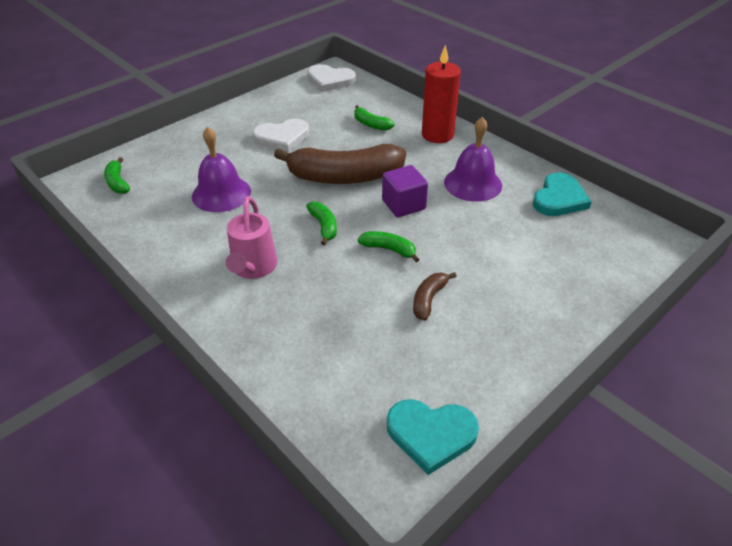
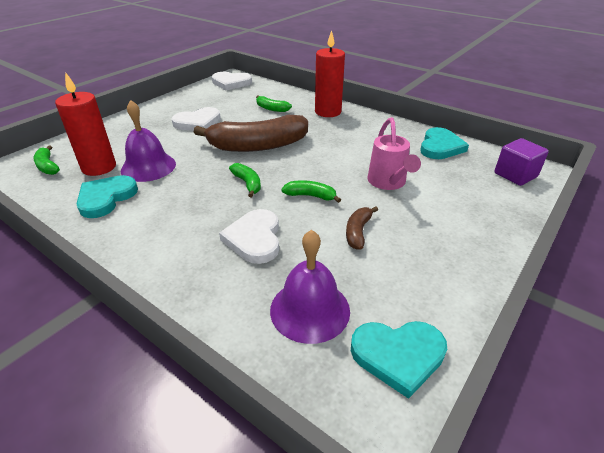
camera: 10 degrees left, 5 degrees down
pink watering can [226,196,277,279] -> pink watering can moved to [367,117,421,190]
purple cube [382,165,428,217] -> purple cube moved to [494,138,549,186]
purple bell [444,117,502,202] -> purple bell moved to [270,230,350,344]
none -> red candle [55,72,116,176]
none -> turquoise heart [76,175,138,218]
none -> white heart [219,209,279,264]

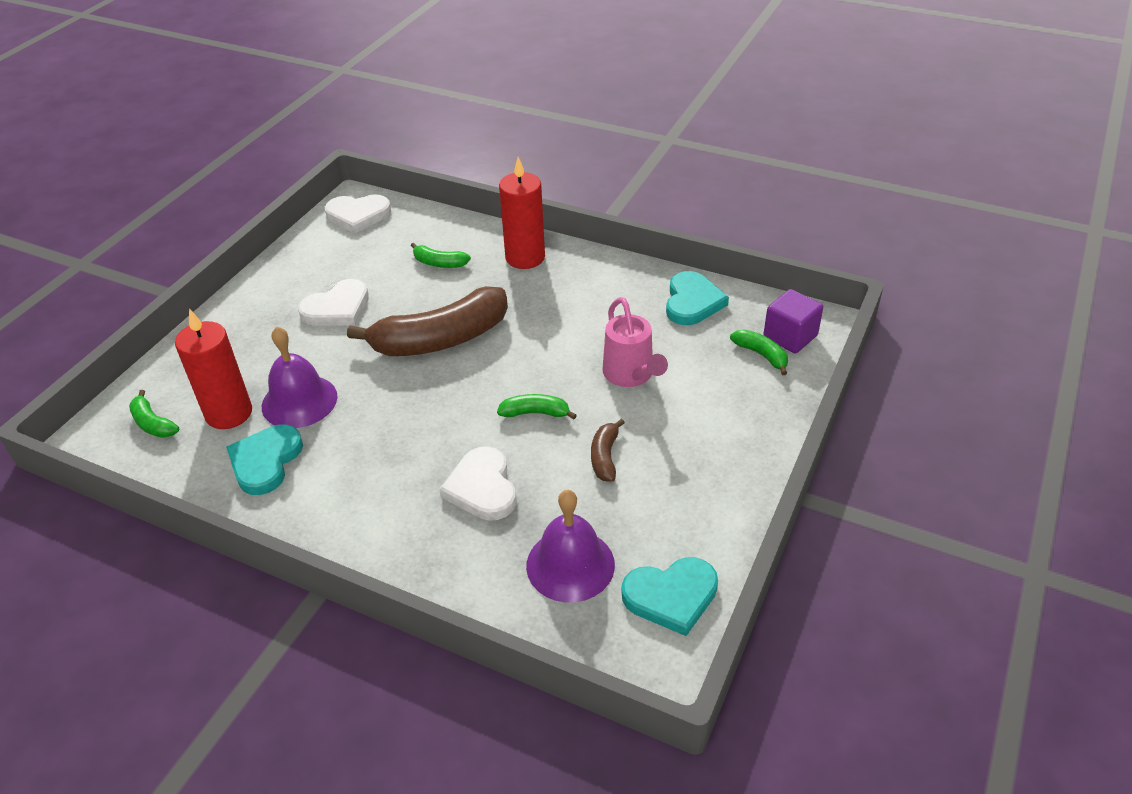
camera: 10 degrees left, 5 degrees up
green banana [229,163,261,197] -> green banana moved to [730,330,788,375]

